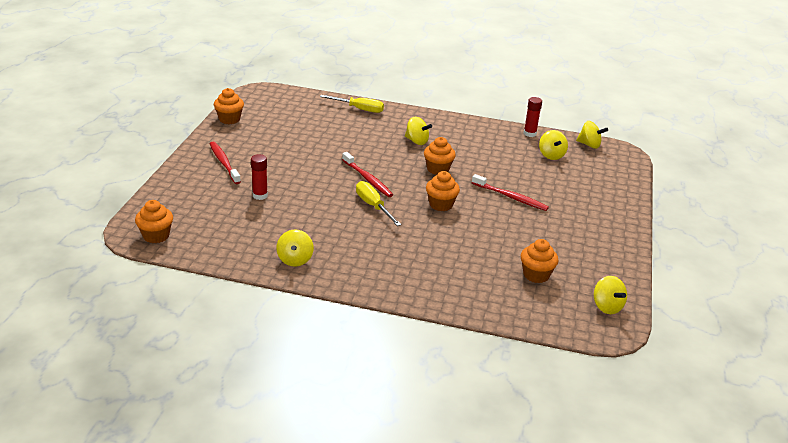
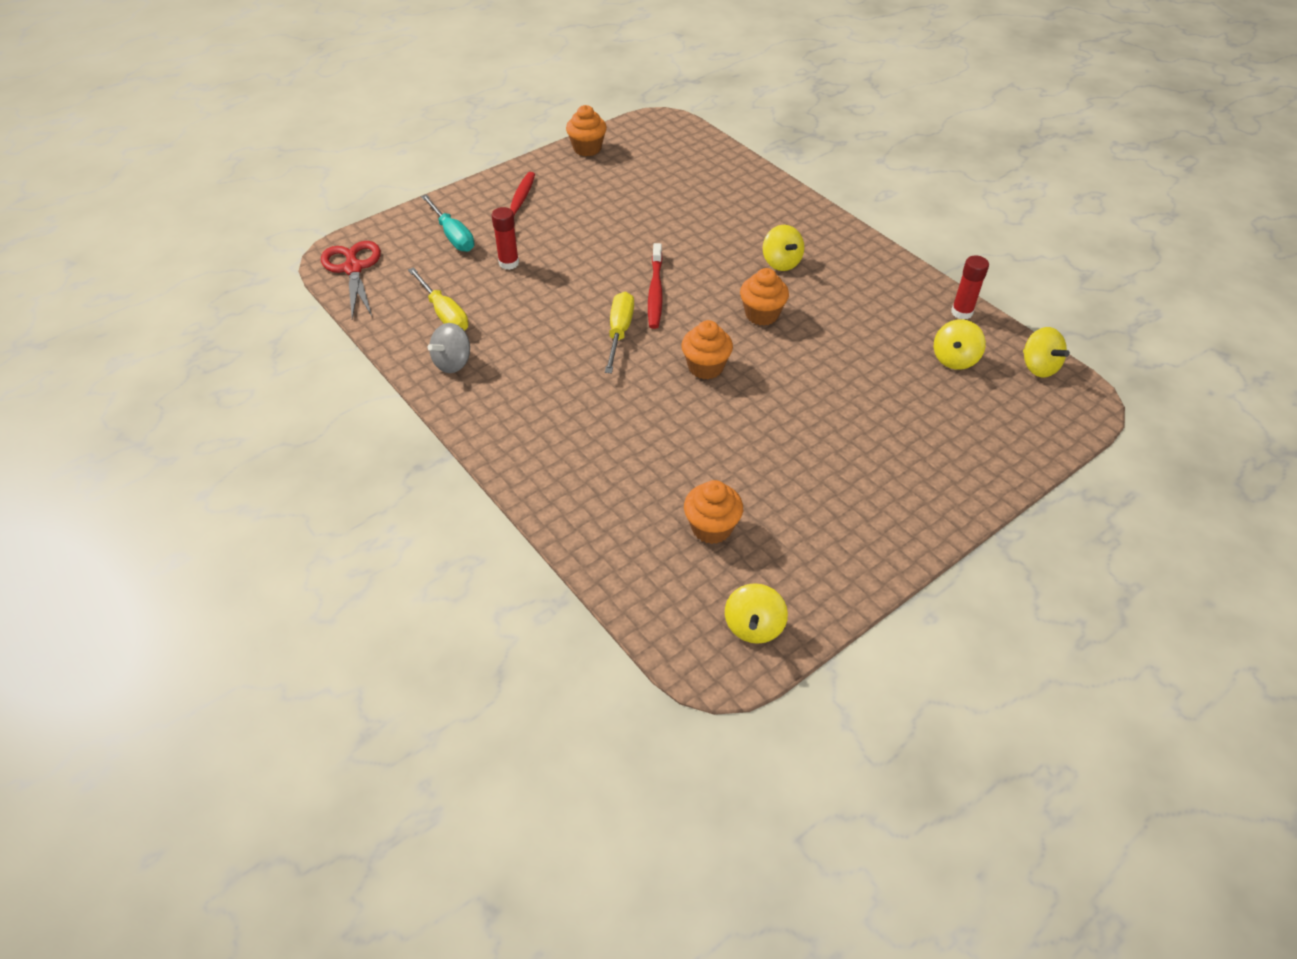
camera: 40 degrees right, 15 degrees up
orange cupcake [135,200,173,243] -> red scissors [321,241,381,319]
yellow spinning top [276,229,314,267] -> grey spinning top [427,323,470,373]
yellow screwdriver [320,95,384,113] -> yellow screwdriver moved to [408,267,469,331]
red toothbrush [472,174,549,211] -> none
none -> turquoise screwdriver [421,194,474,252]

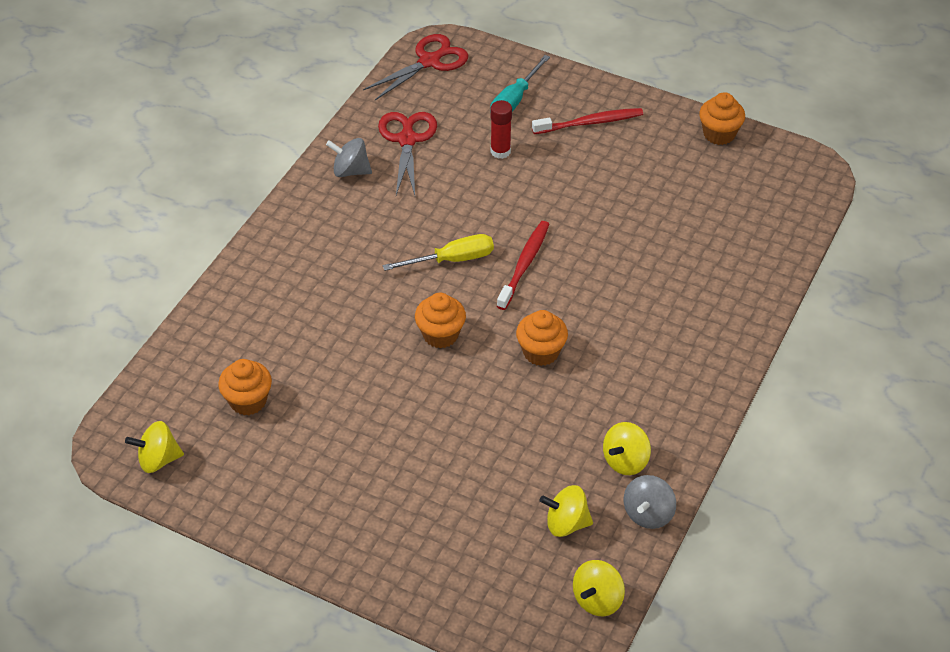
camera: 65 degrees right, 0 degrees up
yellow screwdriver [408,267,469,331] -> red scissors [378,112,437,195]
red toothbrush [648,243,663,329] -> red toothbrush turned 135 degrees clockwise [497,221,549,310]
yellow spinning top [763,225,804,271] -> yellow spinning top moved to [603,422,651,475]
red glue stick [951,255,989,319] -> grey spinning top [624,475,676,529]

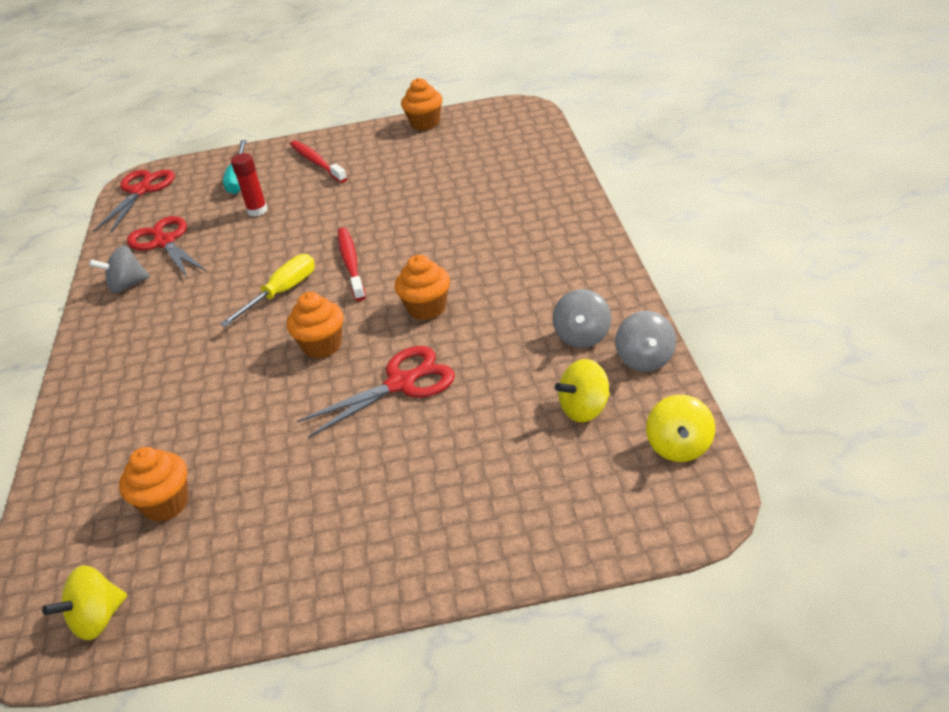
camera: 30 degrees left, 10 degrees down
red toothbrush [532,108,643,134] -> red toothbrush turned 75 degrees counterclockwise [290,140,347,183]
yellow spinning top [603,422,651,475] -> grey spinning top [553,289,611,348]
none -> red scissors [297,346,455,438]

